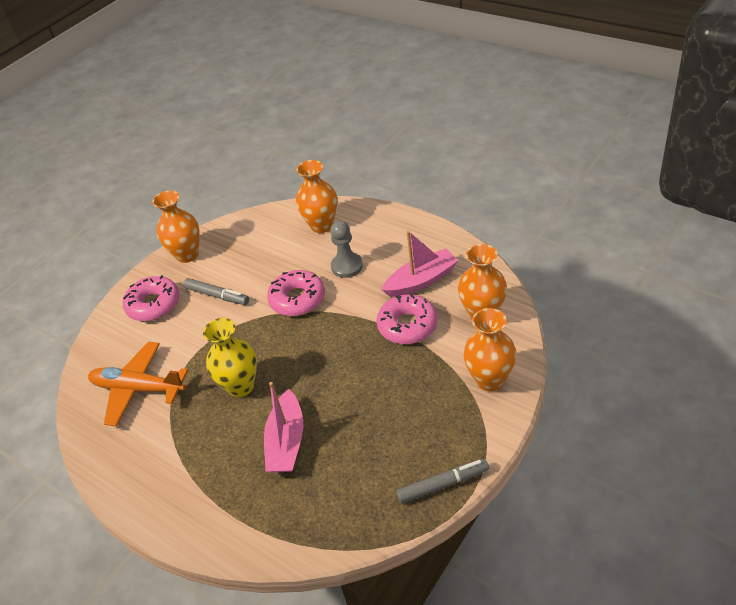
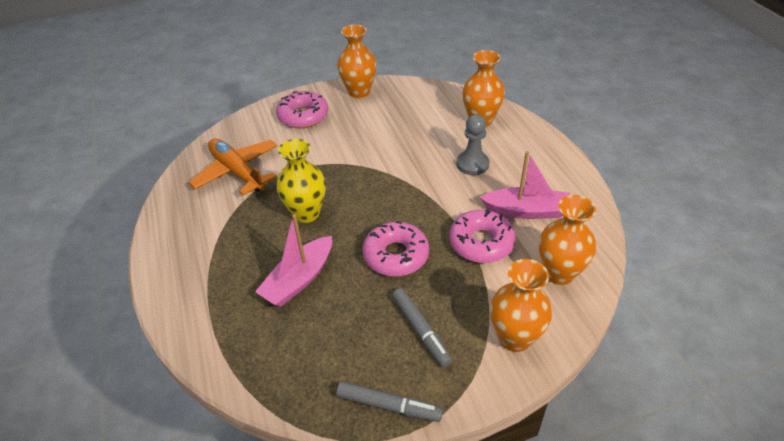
camera: 30 degrees right, 0 degrees up
grey marker [183,278,249,305] -> grey marker moved to [392,288,452,368]
pink donut [267,270,325,316] -> pink donut moved to [363,221,429,277]

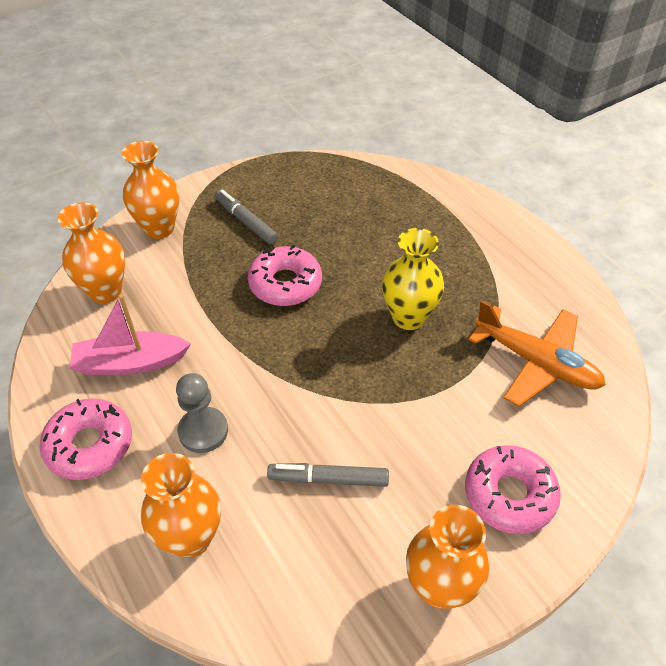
camera: 165 degrees right, 5 degrees up
pink boat [255,214,332,307] -> none
grey marker [336,381,443,422] -> grey marker moved to [267,463,389,487]
pink donut [449,209,516,263] -> pink donut moved to [40,398,132,480]

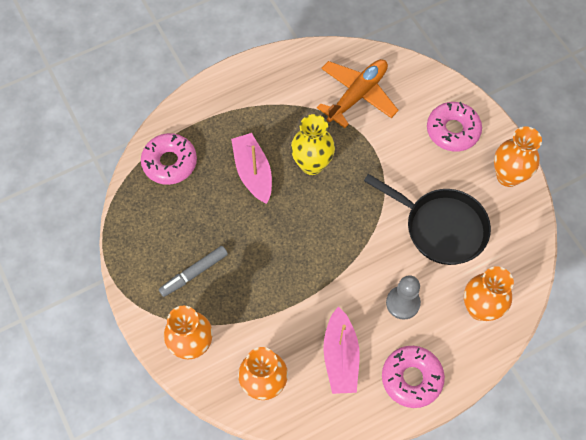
camera: 85 degrees left, 15 degrees up
pink donut [248,245,322,306] -> pink donut moved to [141,133,197,185]
grey marker [267,463,389,487] -> black pan [364,174,491,265]
none -> pink boat [231,133,272,204]

